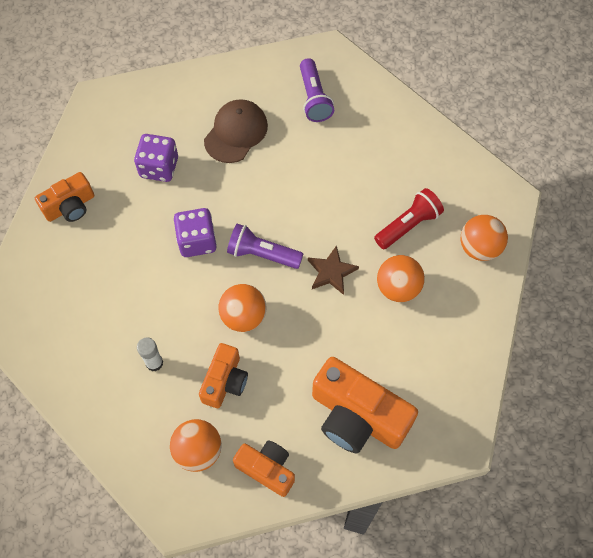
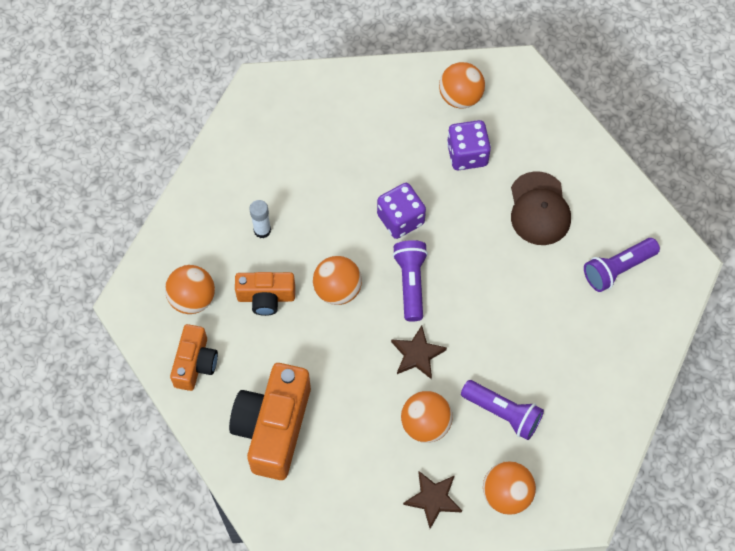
camera: 70 degrees right, 0 degrees up
orange camera [35,172,94,222] -> none
brown cap [204,99,268,163] -> brown cap turned 75 degrees clockwise [511,171,571,245]
red flashlight [374,188,444,249] -> purple flashlight [461,380,544,440]
none -> brown star [403,471,462,529]
none -> orange ball [439,62,485,109]

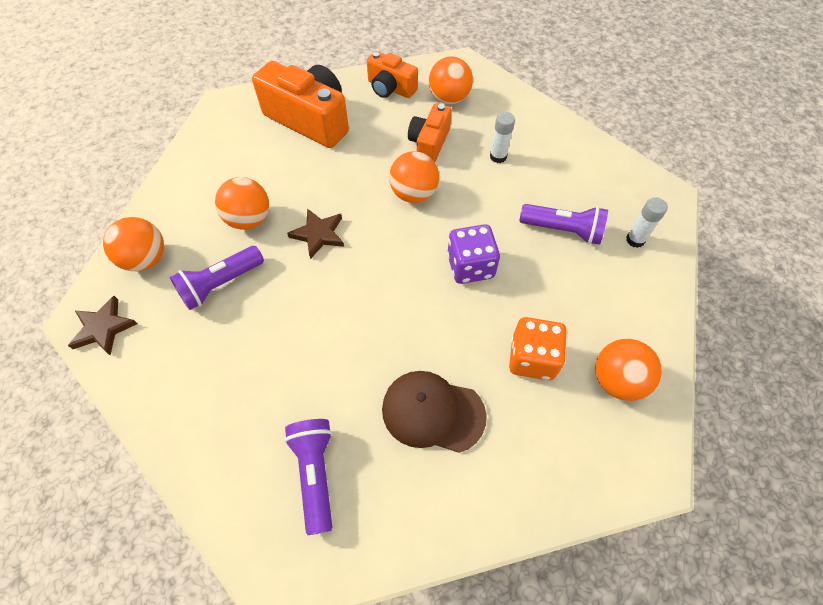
camera: 110 degrees right, 5 degrees down
purple flashlight [393,240,428,322] -> purple flashlight moved to [519,204,608,245]
brown star [403,471,462,529] -> brown star moved to [68,296,138,355]
purple dice [447,120,491,170] -> orange dice [509,317,567,380]
none -> white glue stick [626,197,668,248]

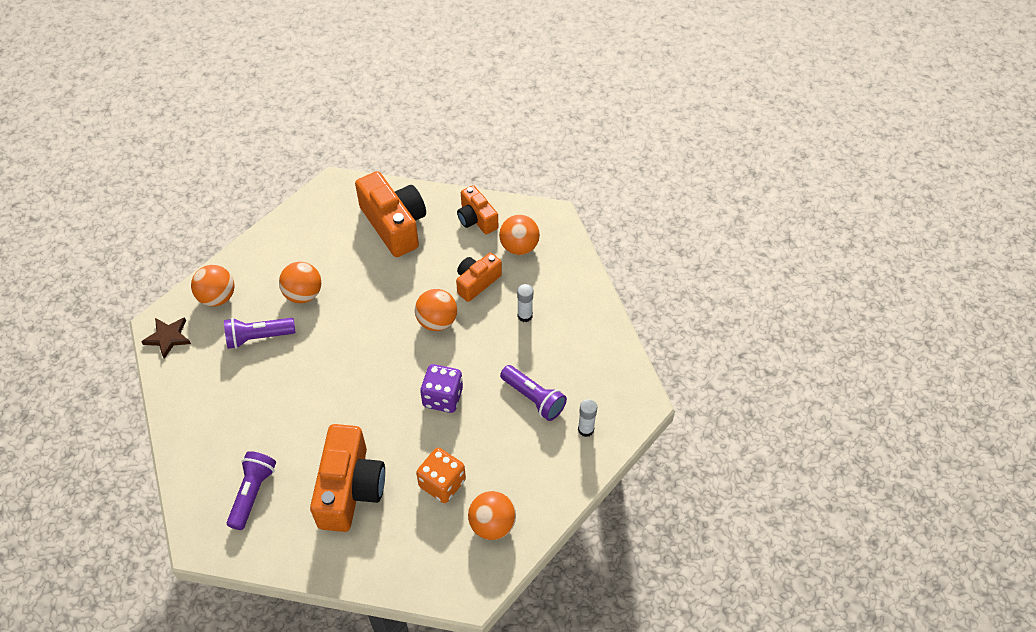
camera: 25 degrees right, 5 degrees down
brown star [287,208,344,259] -> none
brown cap [382,371,487,453] -> orange camera [310,424,385,532]

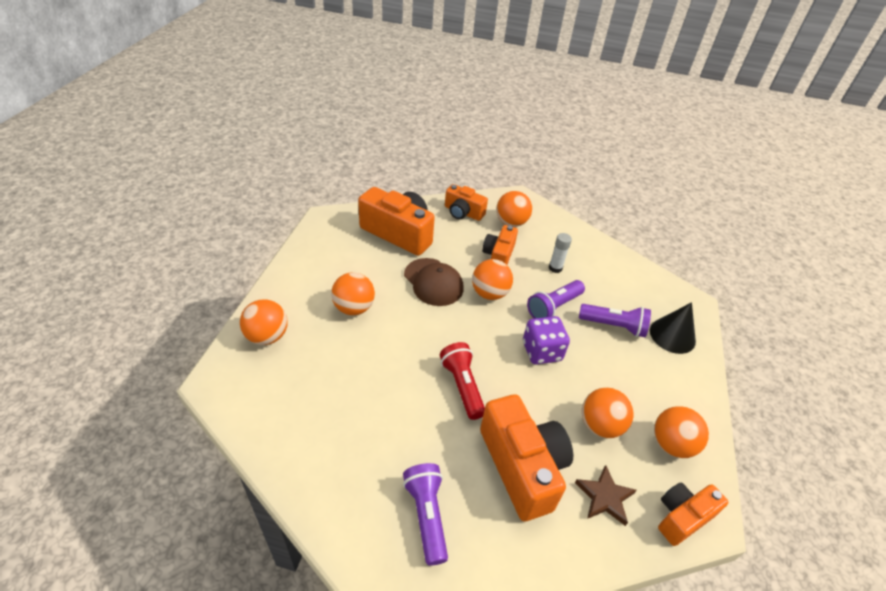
camera: 30 degrees left, 10 degrees down
brown star [141,317,191,359] -> brown star moved to [575,465,637,526]
purple flashlight [224,318,296,349] -> purple flashlight moved to [527,280,585,319]
orange dice [416,447,466,503] -> orange ball [582,388,633,438]
white glue stick [578,399,597,437] -> black cone [650,302,696,354]
none -> brown cap [404,258,464,306]
none -> red flashlight [440,342,485,420]
none -> orange camera [658,482,729,546]

